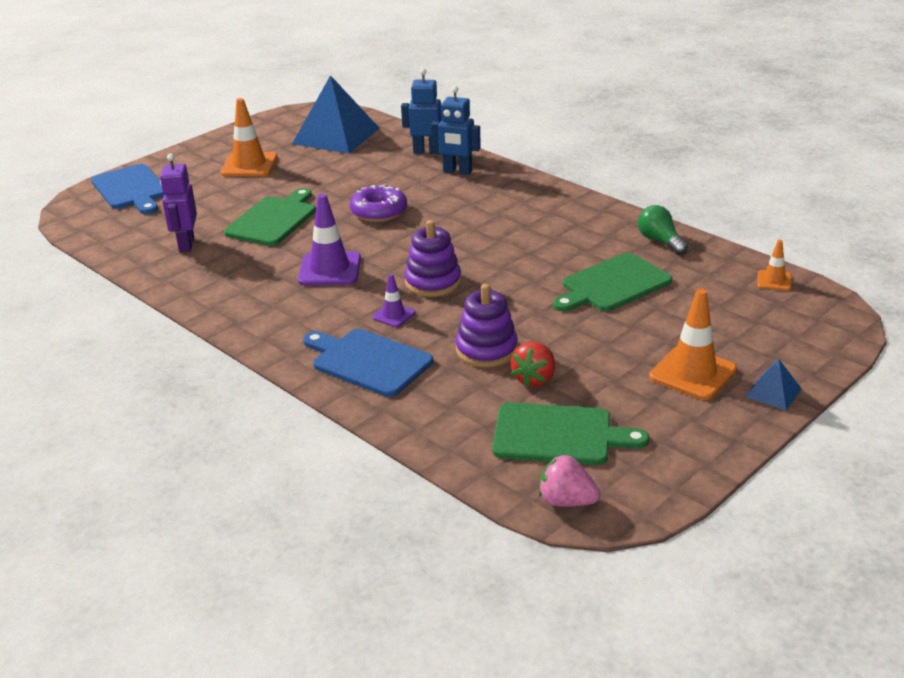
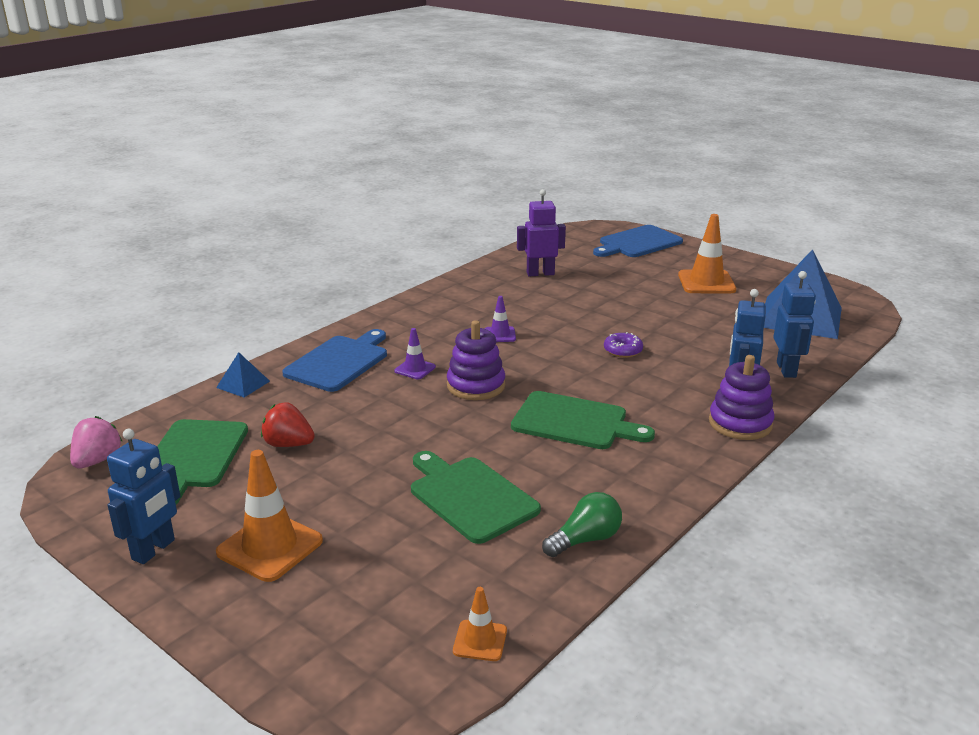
camera: 85 degrees right, 5 degrees down
green cutting board [224,188,316,246] -> green cutting board moved to [511,391,655,449]
purple traffic cone [298,194,361,286] -> purple traffic cone [485,296,516,342], size x0.53
purple donut [350,184,407,222] -> purple donut [604,332,643,358], size x0.63
purple stacking toy [455,284,518,367] -> purple stacking toy moved to [709,355,775,440]
blue pyramid [745,359,802,410] -> blue pyramid moved to [216,352,270,397]
none -> blue robot [107,429,180,564]

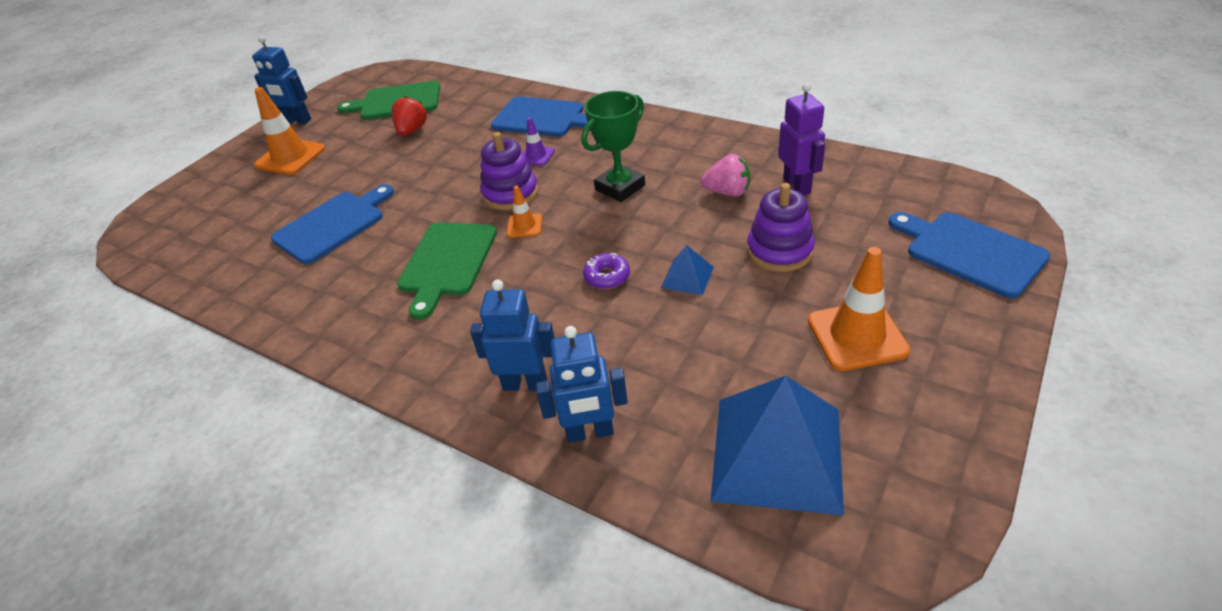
camera: 85 degrees right, 15 degrees up
pink strawberry [70,416,123,469] -> pink strawberry moved to [701,154,750,197]
blue pyramid [216,352,270,397] -> blue pyramid moved to [661,245,714,295]
green cutting board [411,451,541,544] -> blue cutting board [271,184,394,264]
orange traffic cone [453,587,507,661] -> orange traffic cone moved to [507,186,542,238]
purple traffic cone [485,296,516,342] -> green trophy [581,91,645,202]
green light bulb [542,492,622,557] -> none
purple stacking toy [709,355,775,440] -> purple stacking toy moved to [747,183,815,272]

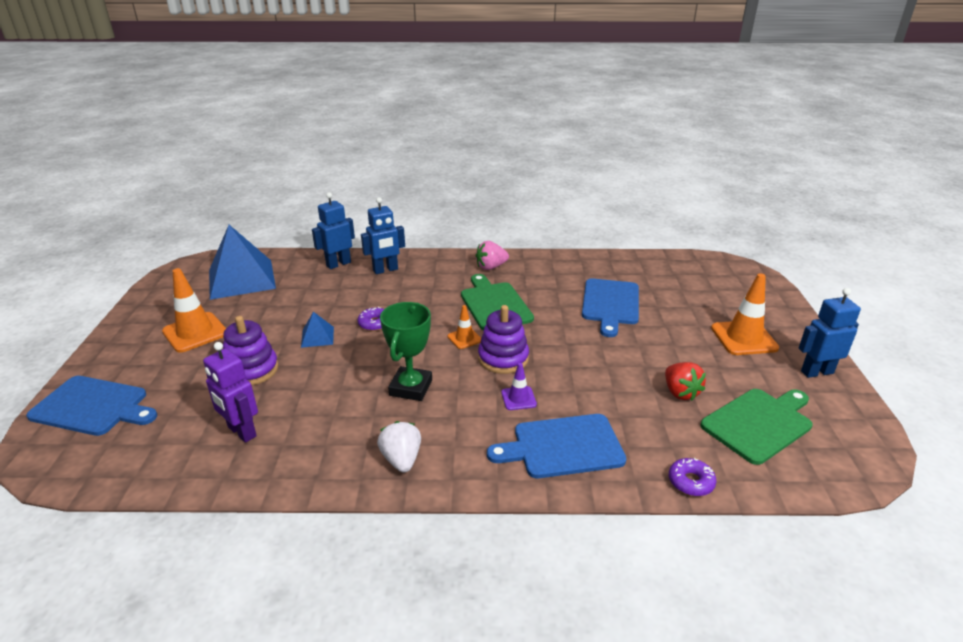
camera: 145 degrees right, 10 degrees down
pink strawberry [701,154,750,197] -> pink strawberry moved to [476,241,509,270]
none -> white strawberry [377,421,421,473]
none -> purple donut [669,458,716,496]

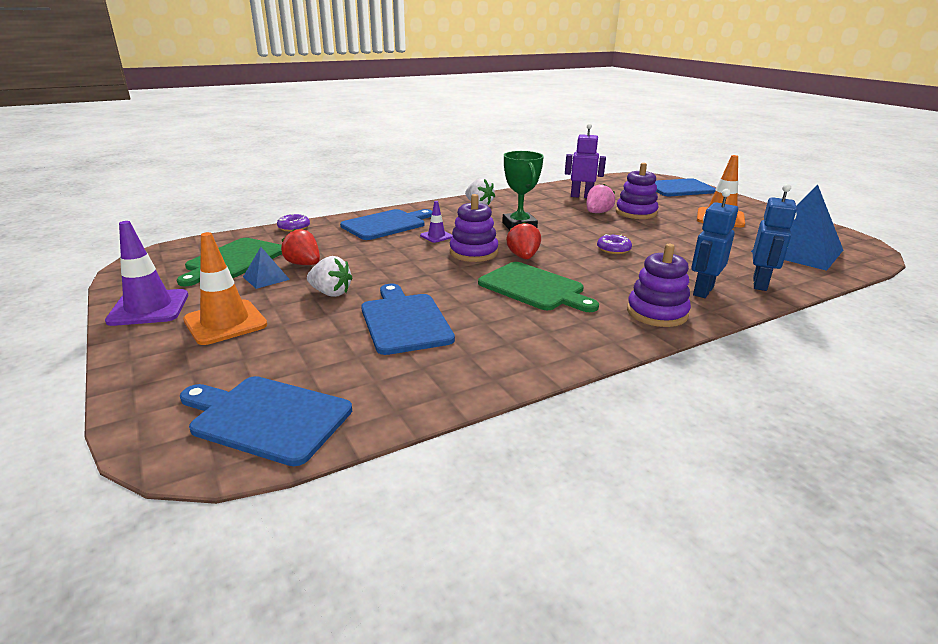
camera: 150 degrees right, 5 degrees down
blue pyramid [301,312,334,348] -> blue pyramid moved to [243,247,290,289]
orange traffic cone [448,305,481,349] -> red strawberry [506,222,541,259]
pink strawberry [476,241,509,270] -> pink strawberry moved to [587,184,615,213]
blue robot [799,288,861,378] -> purple traffic cone [105,221,188,326]
none -> blue cutting board [180,376,352,466]
none -> white strawberry [307,256,353,297]
none -> purple stacking toy [627,244,691,327]

